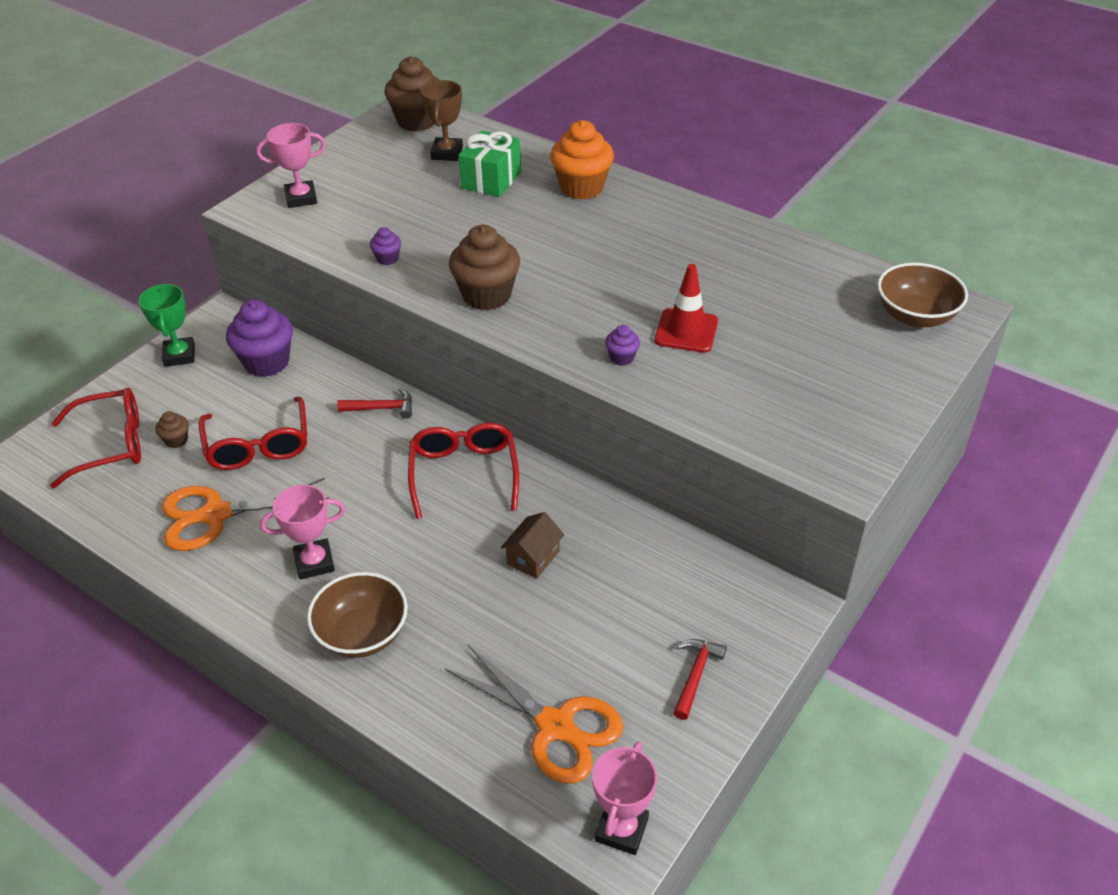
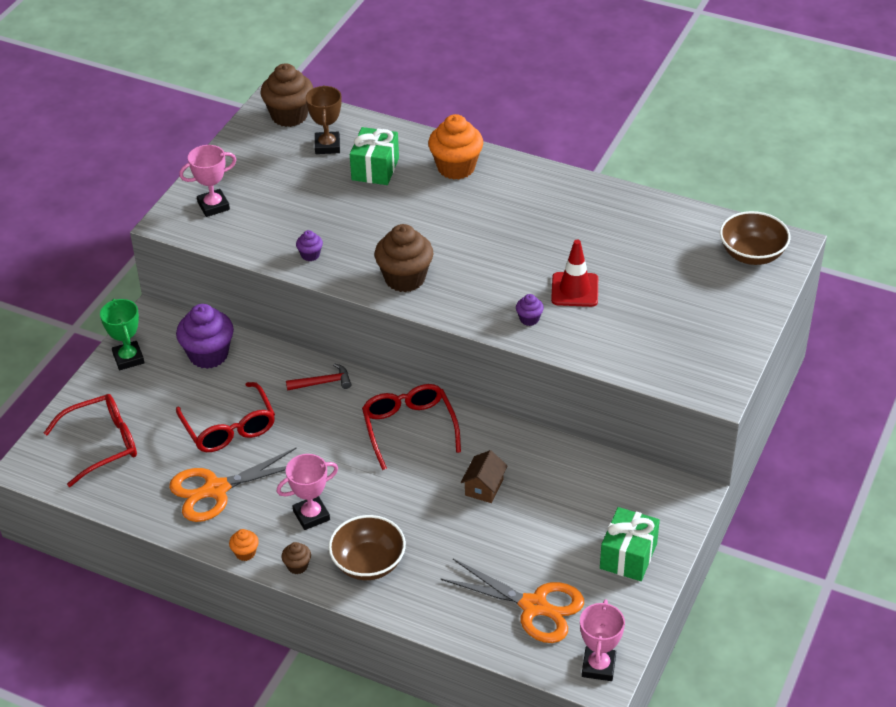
camera: 10 degrees left, 0 degrees up
brown cupcake [155,411,189,448] -> brown cupcake moved to [281,542,311,574]
red hammer [673,639,727,720] -> green gift [600,507,660,581]
none -> orange cupcake [229,529,259,561]

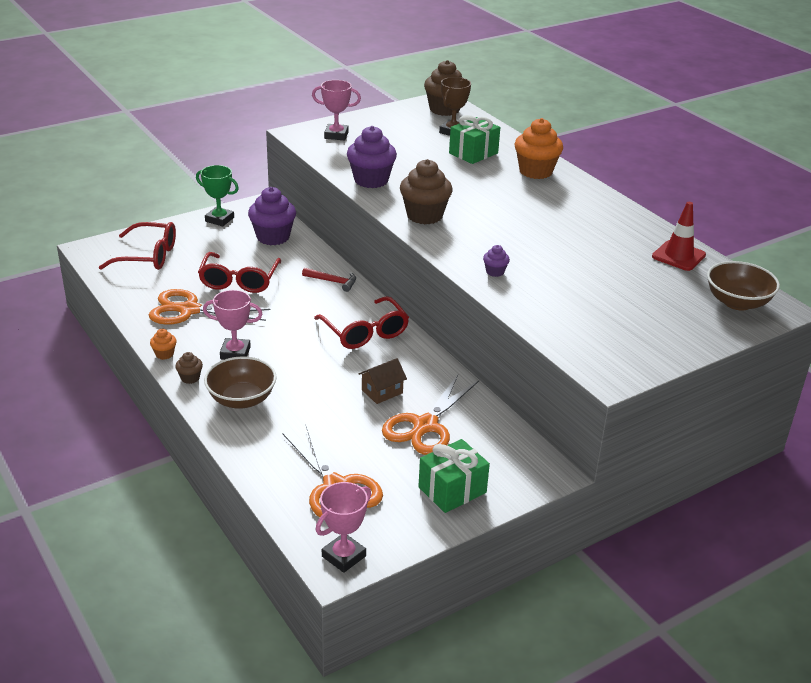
camera: 30 degrees right, 10 degrees down
green trophy [100,299,144,370] -> green trophy turned 75 degrees counterclockwise [196,165,239,226]
purple cupcake [296,230,323,261] -> purple cupcake [347,126,397,188], size x2.15
red glasses [362,384,461,470] -> red glasses turned 135 degrees clockwise [314,296,409,349]
red traffic cone [551,240,598,307] -> red traffic cone moved to [652,202,706,271]
none -> orange scissors [382,375,479,455]

